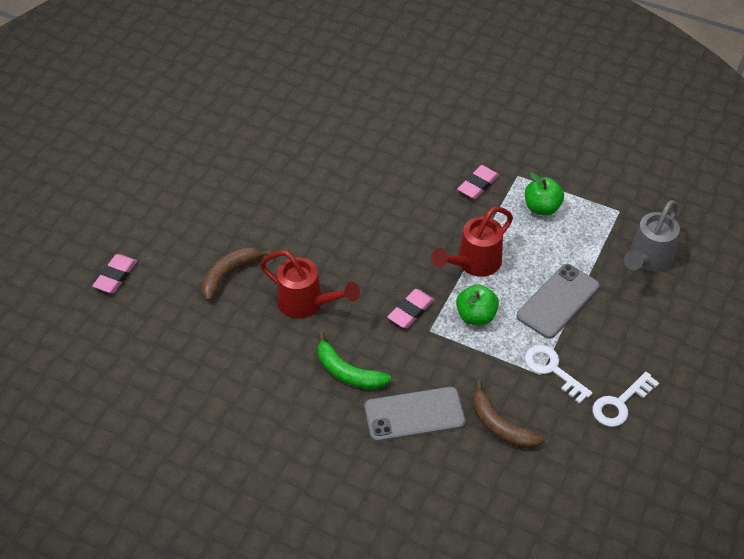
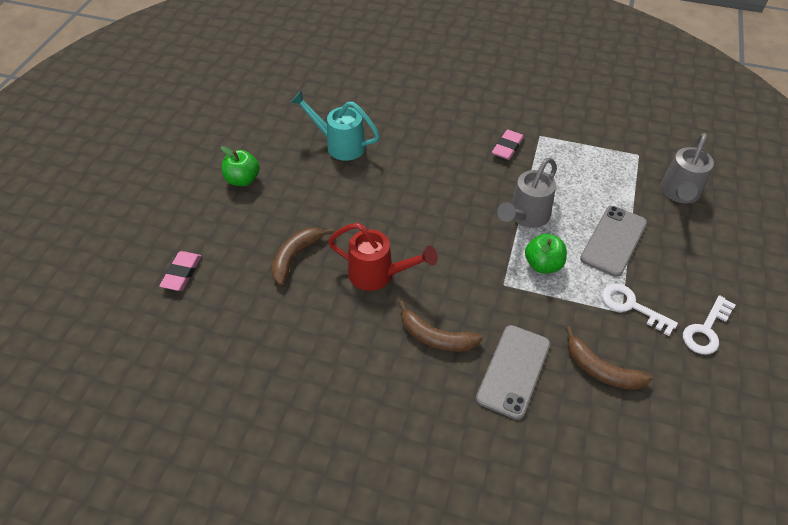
camera: 10 degrees left, 0 degrees up
green banana [318,332,391,389] -> brown banana [399,300,483,352]
grey phone [364,387,466,442] -> grey phone turned 45 degrees counterclockwise [476,325,550,420]
pink eraser [387,289,435,328] -> none
red watering can [431,207,513,277] -> grey watering can [497,157,557,228]
green apple [525,172,564,216] -> green apple moved to [221,146,260,186]
none -> turquoise watering can [290,90,380,161]

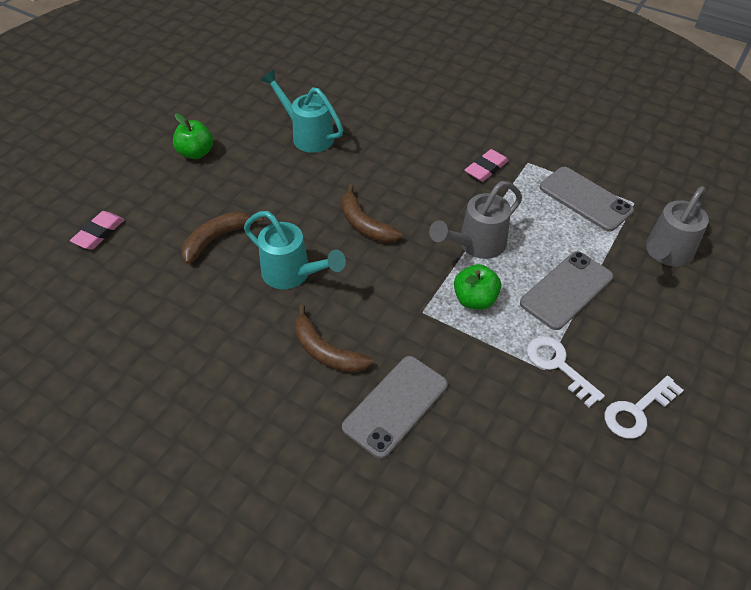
camera: 15 degrees right, 0 degrees up
red watering can [328,223,438,291] -> turquoise watering can [244,211,346,289]
brown banana [566,326,653,390] -> brown banana moved to [341,184,402,243]
none -> grey phone [539,167,634,232]

